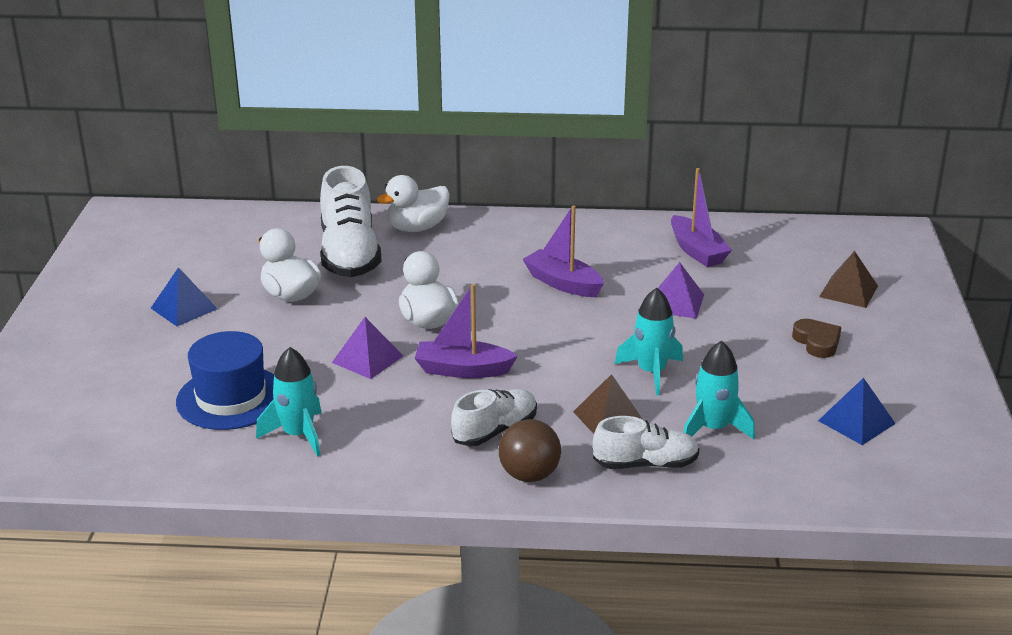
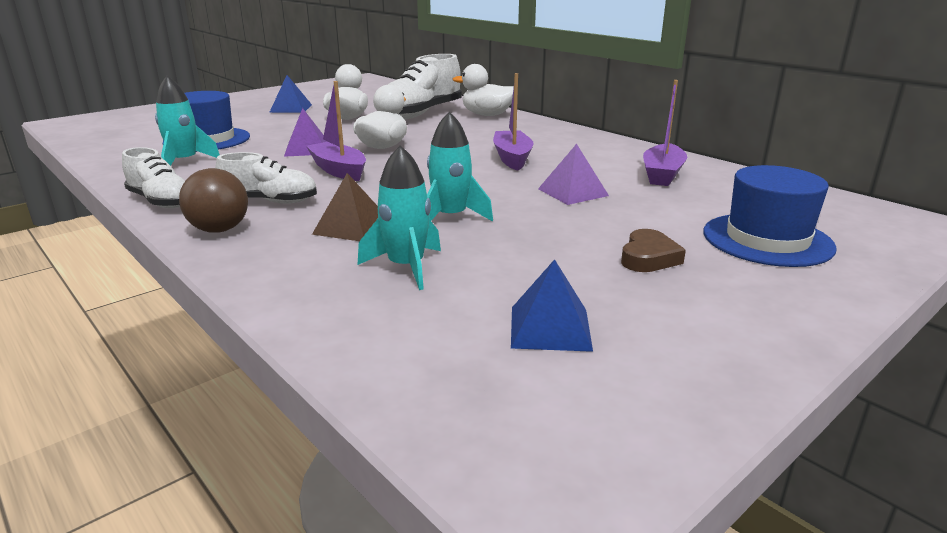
camera: 45 degrees right, 5 degrees down
white shoe [593,416,700,469] -> white shoe moved to [122,147,185,208]
brown pyramid [819,251,878,308] -> blue hat [703,165,837,267]

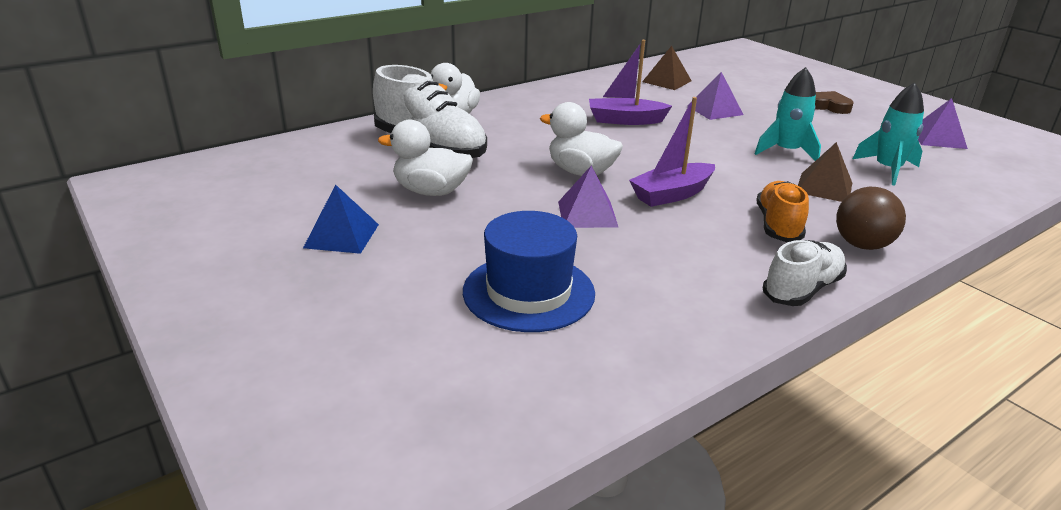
camera: 85 degrees left, 5 degrees up
turquoise rocket [155,76,220,166] -> none
white shoe [215,152,317,204] -> orange shoe [757,181,809,242]
blue pyramid [511,259,593,352] -> purple pyramid [918,98,968,149]
purple boat [643,80,687,186] -> brown pyramid [642,46,692,90]
blue hat [703,165,837,267] -> none

